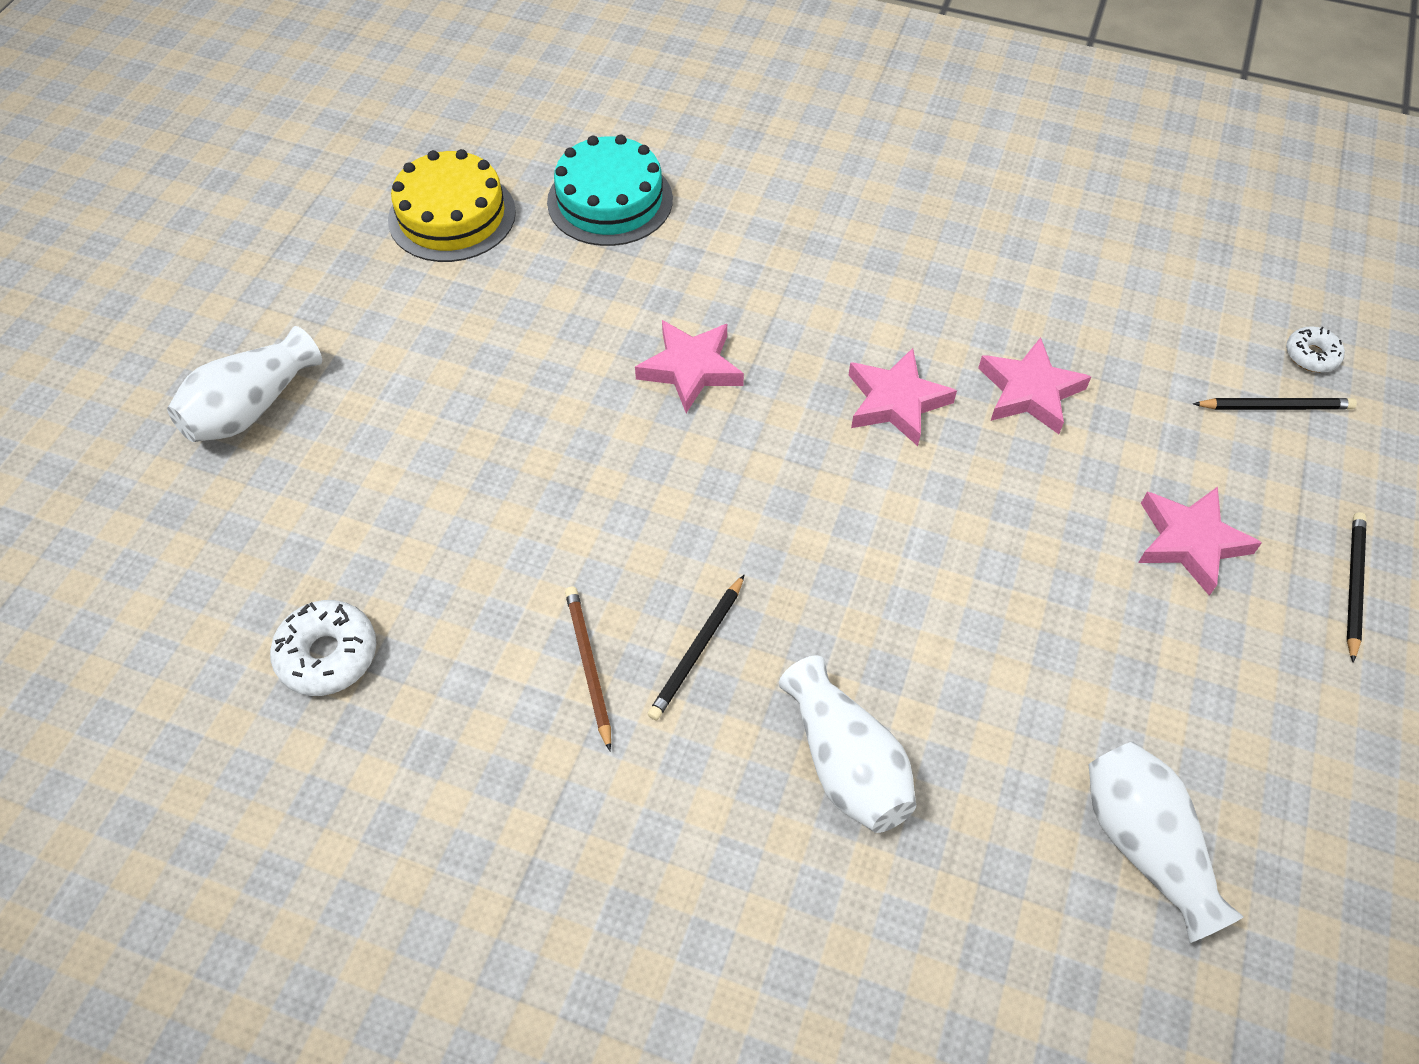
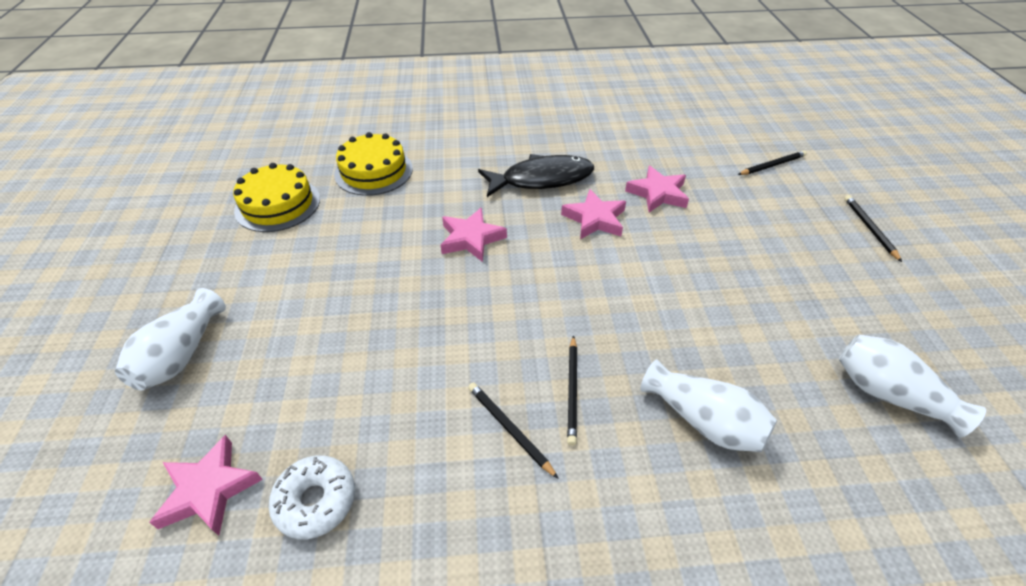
camera: 25 degrees left, 10 degrees down
turquoise cake [547,134,673,246] -> yellow cake [334,132,413,196]
brown pencil [565,586,611,751] -> black pencil [468,383,559,479]
pink star [1138,486,1262,596] -> pink star moved to [149,435,263,536]
white donut [1286,326,1345,372] -> none
none -> black fish [478,154,594,197]

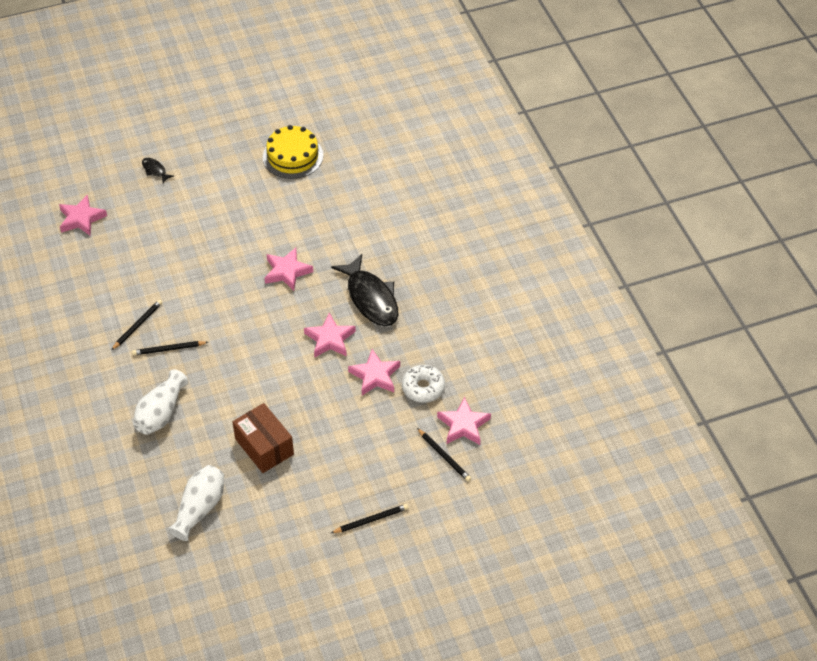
camera: 75 degrees right, 5 degrees up
white vase [115,288,226,390] -> black fish [142,158,174,183]
white donut [269,455,355,539] -> white donut moved to [402,365,445,403]
yellow cake [334,132,413,196] -> none
none -> brown box [233,403,294,473]
none -> pink star [437,397,491,445]

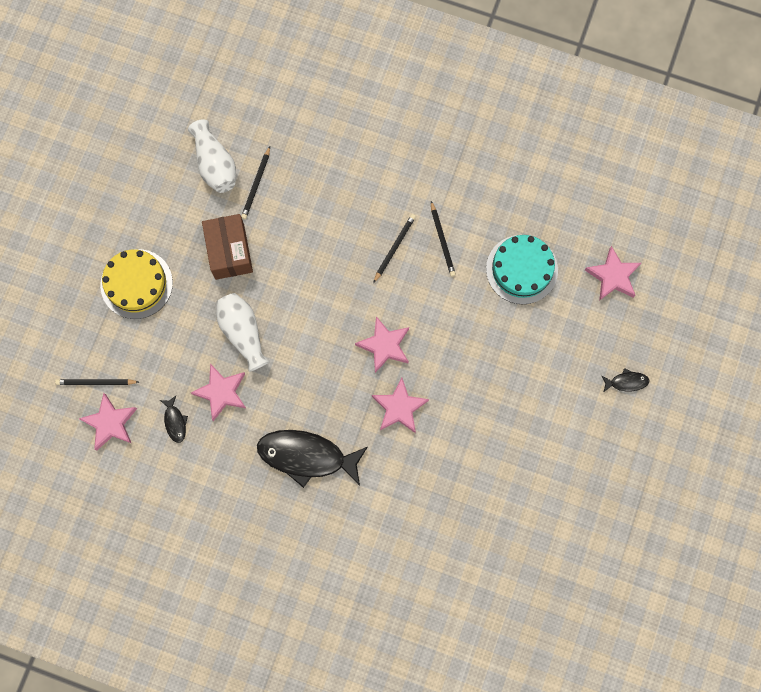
camera: 130 degrees right, 25 degrees up
white vase [133,370,188,435] -> white vase moved to [216,293,270,372]
brown box [233,403,294,473] -> brown box turned 75 degrees clockwise [202,214,253,280]
yellow cake [263,125,323,179] -> yellow cake moved to [100,249,173,319]
pink star [304,313,356,358] -> pink star moved to [355,316,409,373]
black pencil [331,504,409,533] -> black pencil moved to [241,146,270,219]
white donut [402,365,445,403] -> black fish [160,395,188,443]
none -> turquoise cake [486,235,558,304]

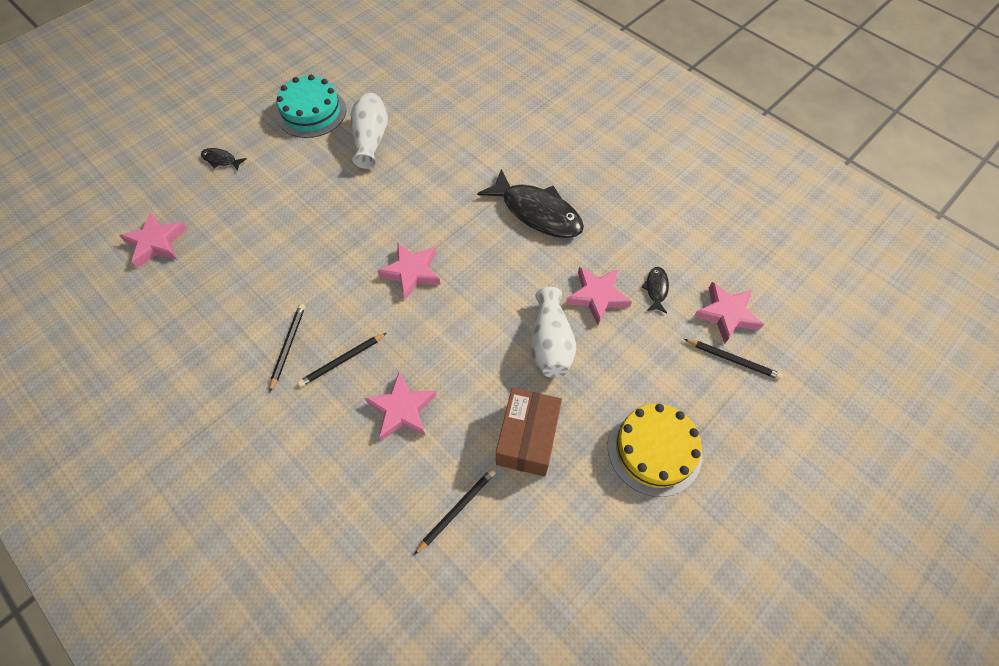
camera: 155 degrees left, 15 degrees down
white vase [188,119,236,193] -> white vase moved to [351,93,388,169]
pink star [372,378,429,433] -> pink star moved to [365,372,436,441]
turquoise cake [486,235,558,304] -> turquoise cake moved to [276,75,346,138]

